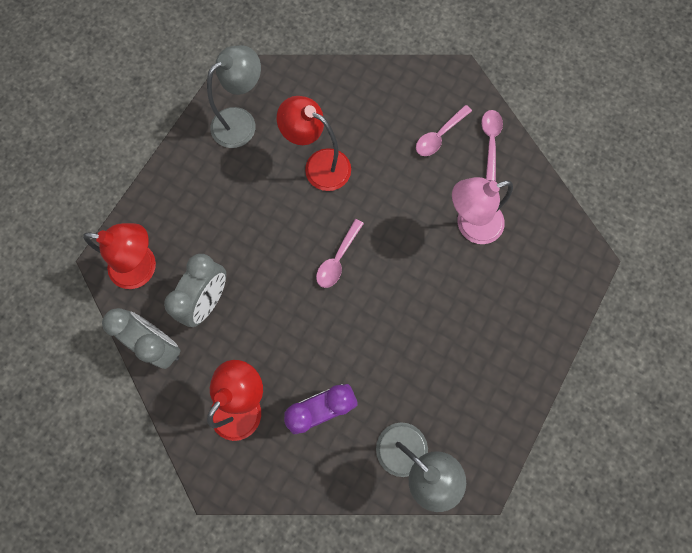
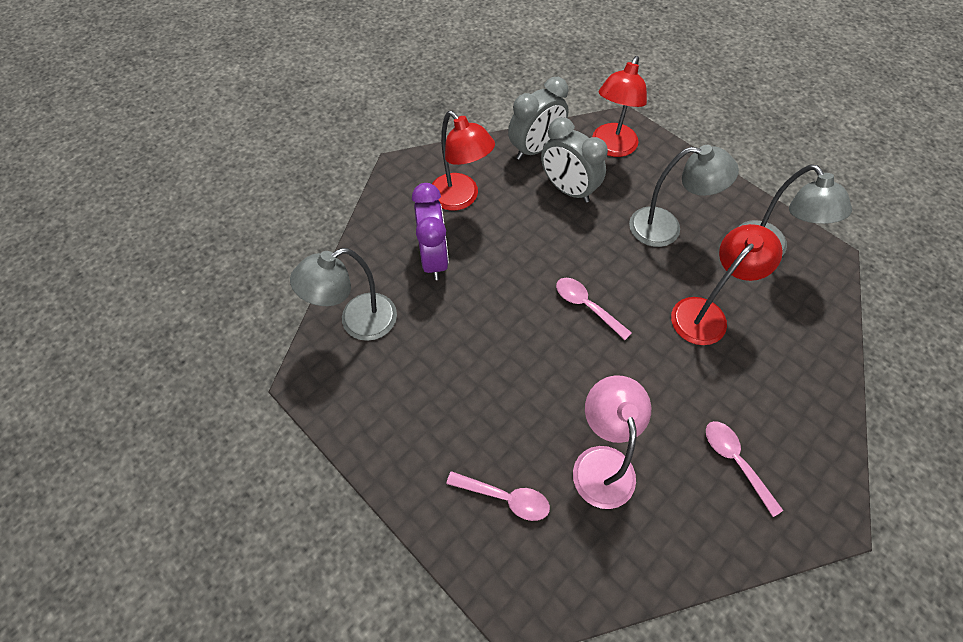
camera: 105 degrees right, 15 degrees down
pink spoon [481,110,503,181] -> pink spoon moved to [446,471,550,521]
none -> grey lamp [629,145,739,247]

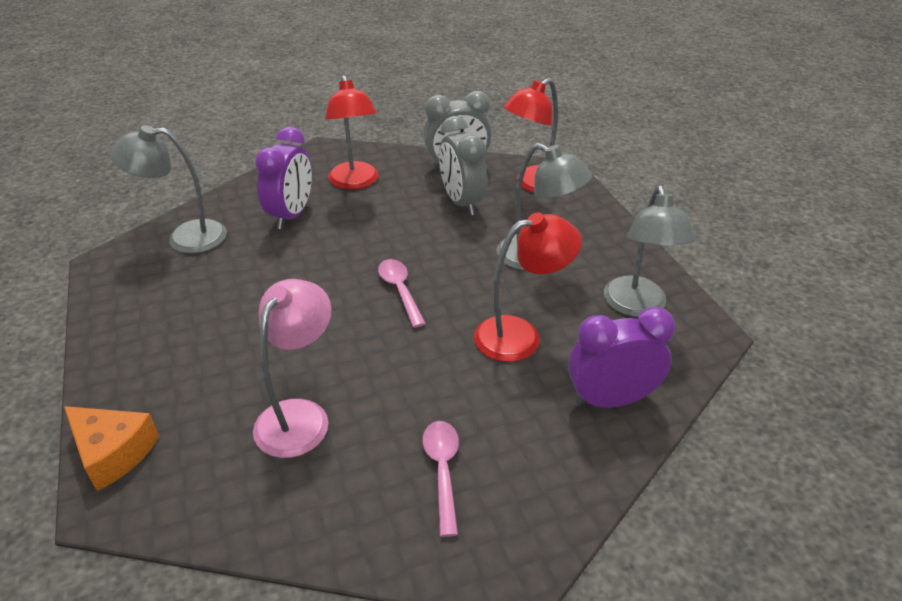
camera: 25 degrees right, 20 degrees down
pink spoon [446,471,550,521] -> none
none -> orange cheese [64,406,159,491]
none -> purple clock [568,307,675,408]

